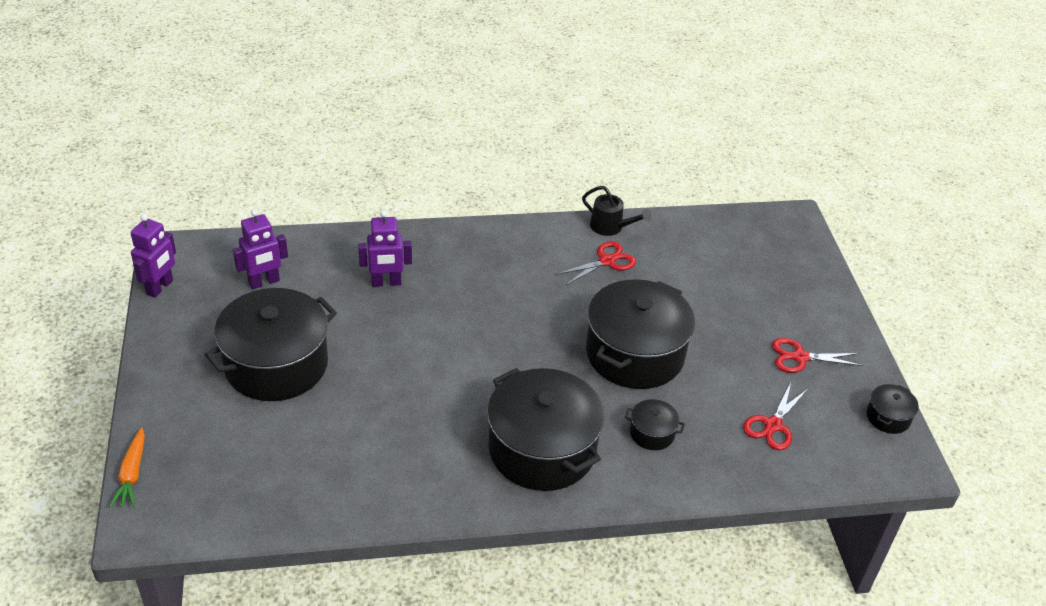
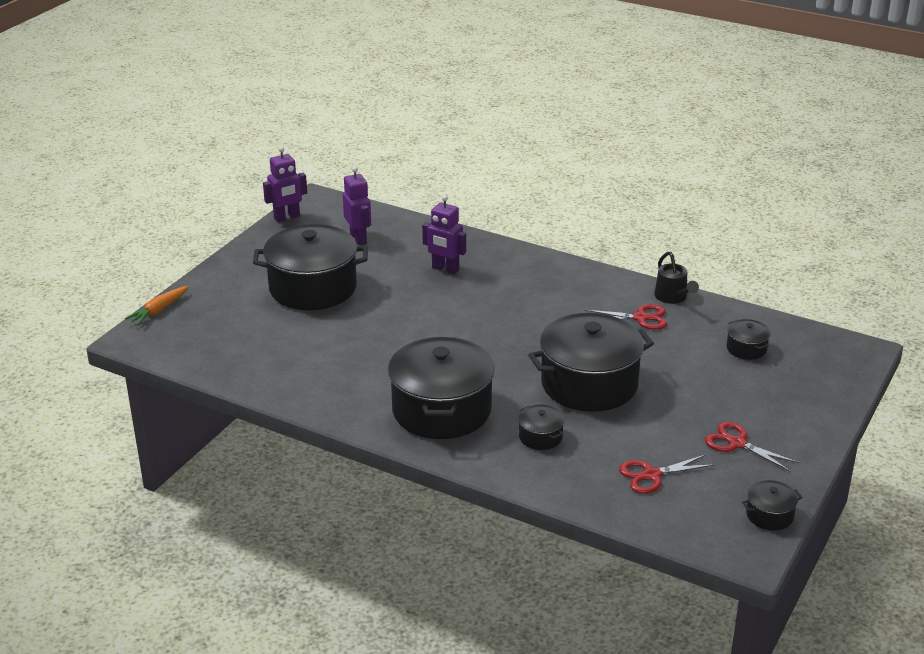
camera: 40 degrees right, 10 degrees down
purple robot [233,209,288,289] -> purple robot turned 120 degrees counterclockwise [343,167,371,246]
none -> black pot [726,319,771,360]

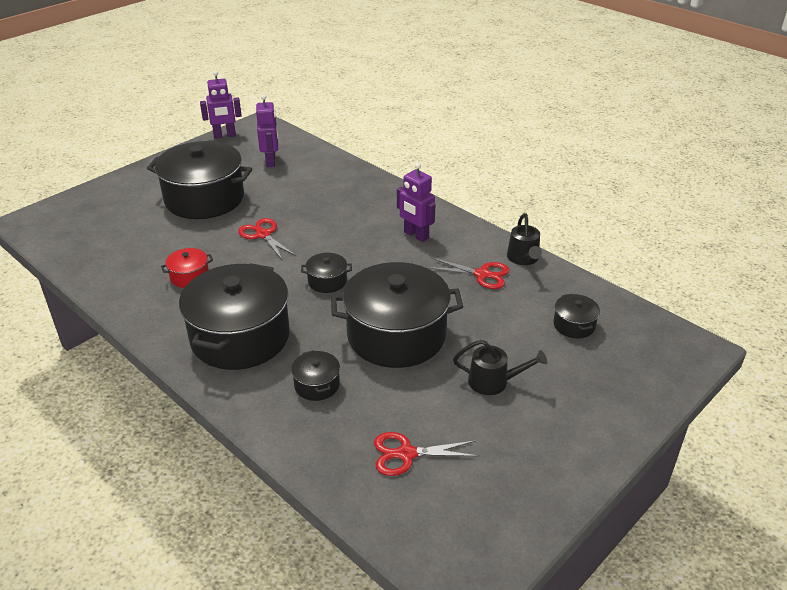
camera: 15 degrees right, 5 degrees up
orange carrot [125,286,188,325] -> none
purple robot [422,195,466,274] -> purple robot moved to [397,163,435,242]
red scissors [705,422,799,472] -> red scissors moved to [238,218,296,261]
black pot [742,480,802,530] -> black pot moved to [301,253,352,293]
none -> red pot [161,248,213,288]
none -> black watering can [453,340,547,395]

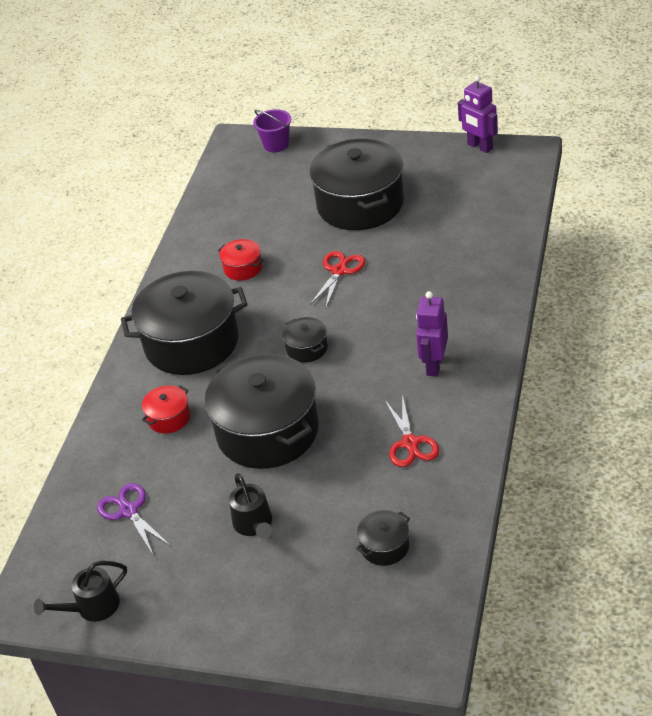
camera: 65 degrees right, 5 degrees up
purple robot [256,94,278,167] -> none
black pot [291,350,340,401] -> red pot [142,385,190,434]
red scissors [374,432,479,476] -> purple scissors [97,483,171,554]
black watering can [507,213,542,265] -> black watering can moved to [34,561,127,622]
none -> purple bucket [253,109,291,153]

